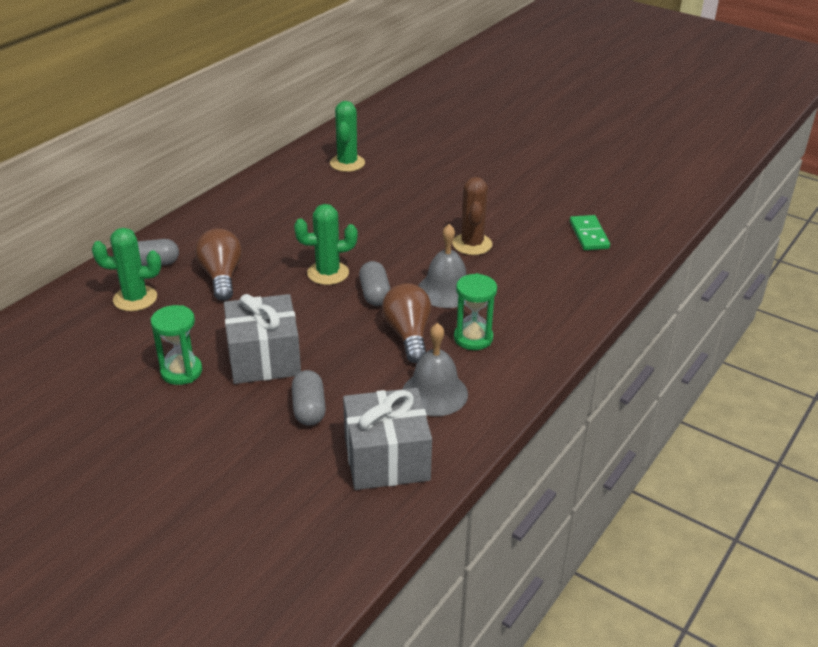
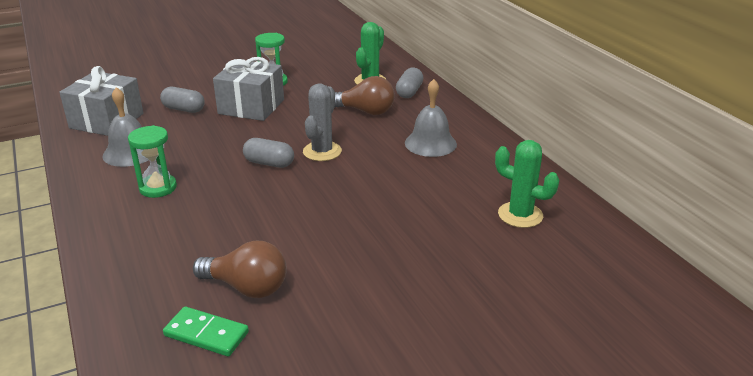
camera: 120 degrees right, 5 degrees down
green cactus [294,204,357,285] -> grey cactus [303,83,342,161]
brown light bulb [382,283,431,363] -> brown light bulb moved to [193,241,287,298]
grey bell [419,224,467,308] -> grey bell moved to [405,79,457,157]
brown cactus [452,177,492,255] -> none

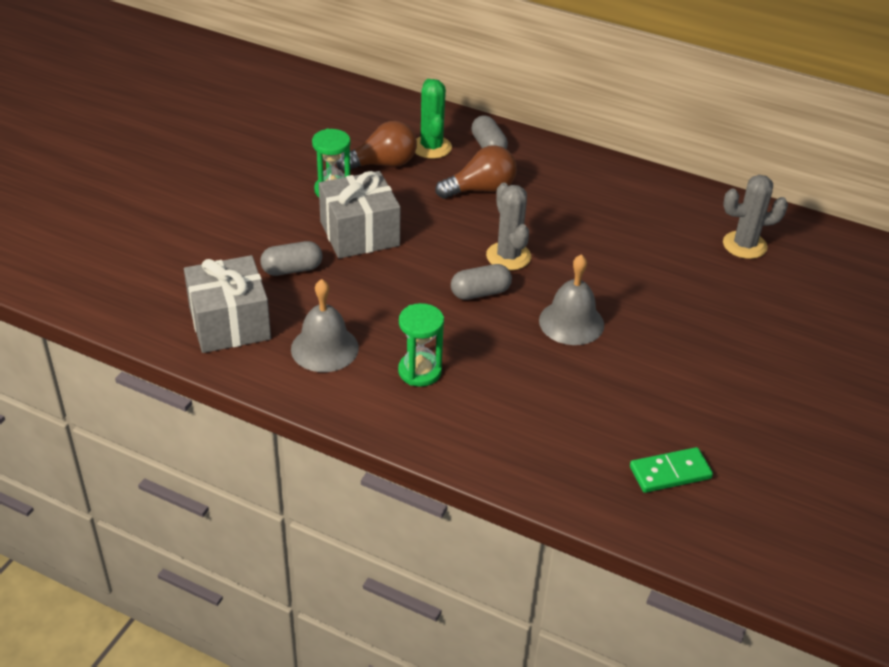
camera: 40 degrees left, 10 degrees up
brown light bulb [193,241,287,298] -> brown light bulb moved to [336,121,417,172]
grey bell [405,79,457,157] -> grey bell moved to [539,254,604,345]
green cactus [495,140,559,228] -> grey cactus [723,175,788,259]

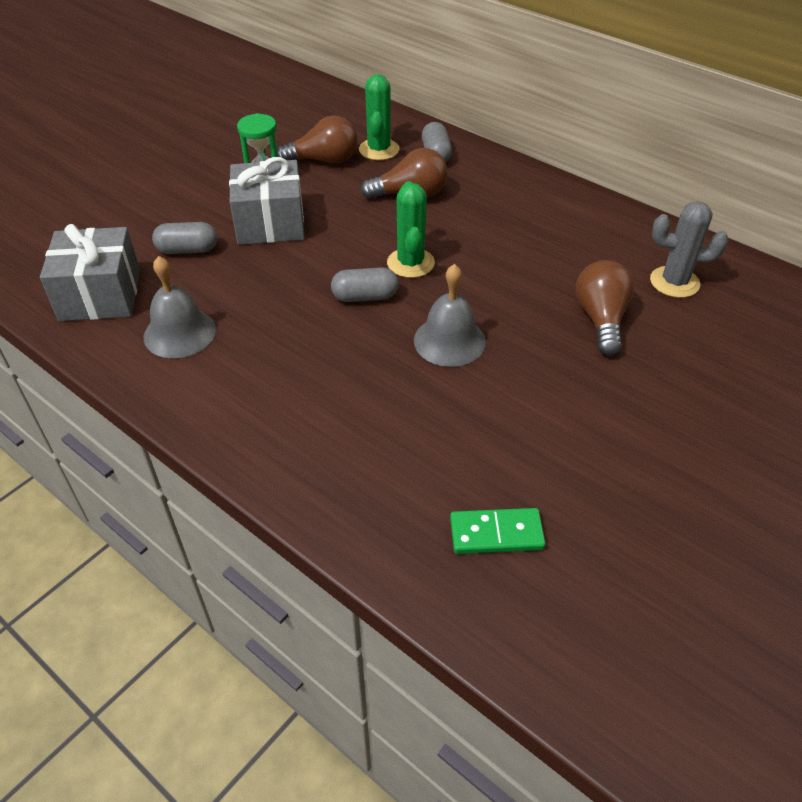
camera: 15 degrees right, 5 degrees up
green hourglass [398,303,444,387] -> none
grey cactus [486,183,531,270] -> green cactus [387,181,435,278]
none -> brown light bulb [576,260,634,356]

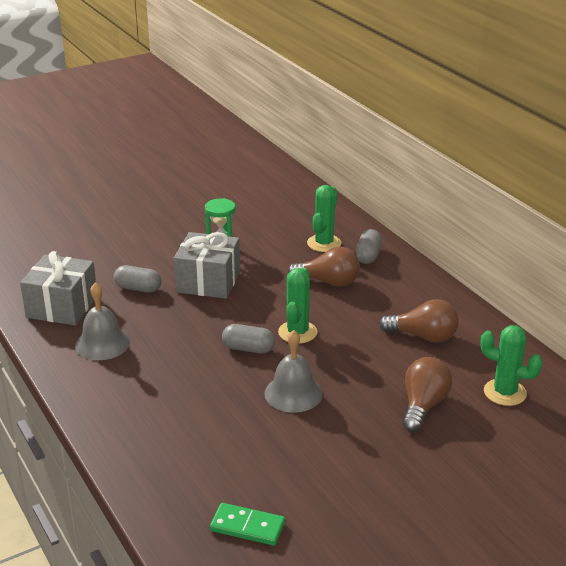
camera: 20 degrees right, 15 degrees down
brown light bulb [276,115,358,163] -> brown light bulb moved to [379,299,459,343]
grey cactus [650,201,729,298] -> green cactus [480,325,543,406]

